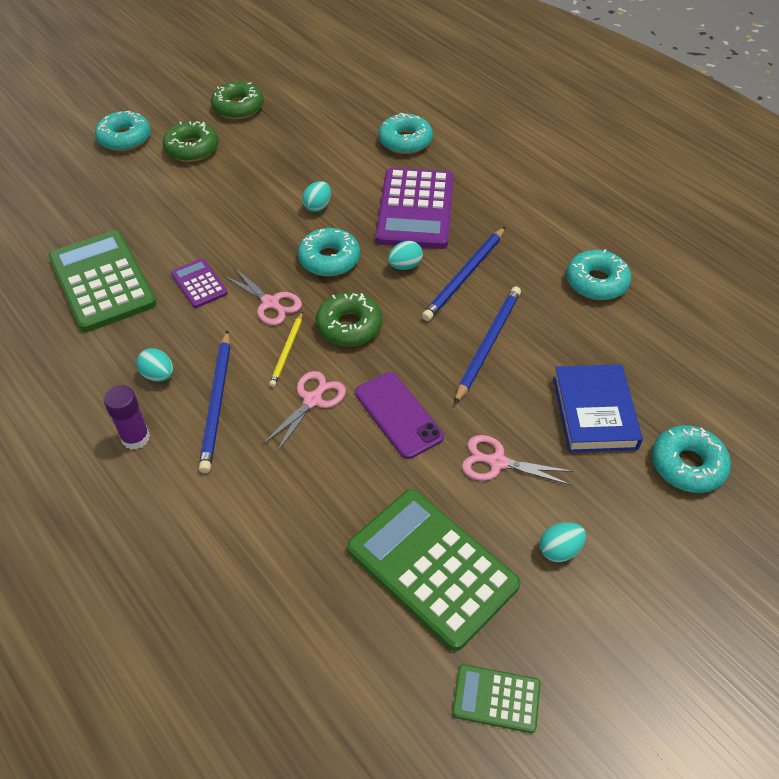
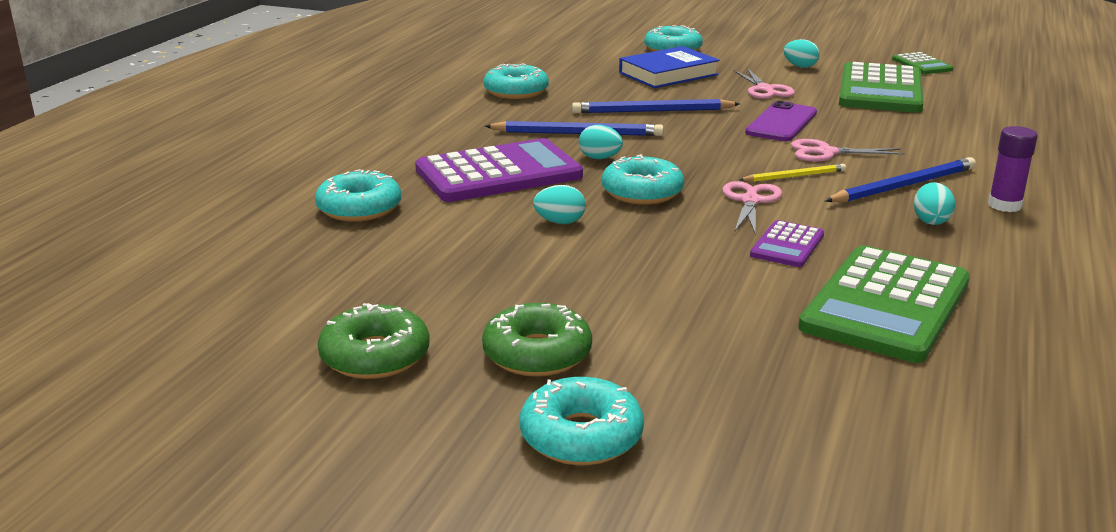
camera: 120 degrees left, 25 degrees down
green donut [316,292,383,347] -> none

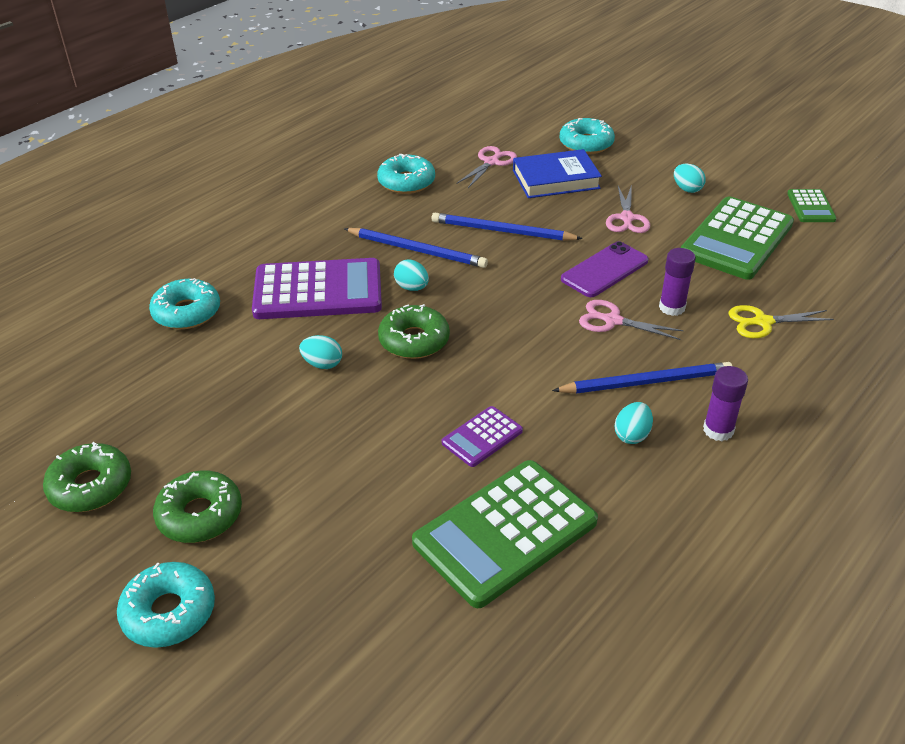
camera: 20 degrees right, 15 degrees up
turquoise donut [602,154,684,204] -> green donut [378,304,450,359]
pink scissors [722,181,782,234] -> pink scissors moved to [457,146,517,188]
yellow pencil [739,164,846,182] -> none
none -> purple glue stick [659,248,696,316]
none -> yellow scissors [729,305,834,338]

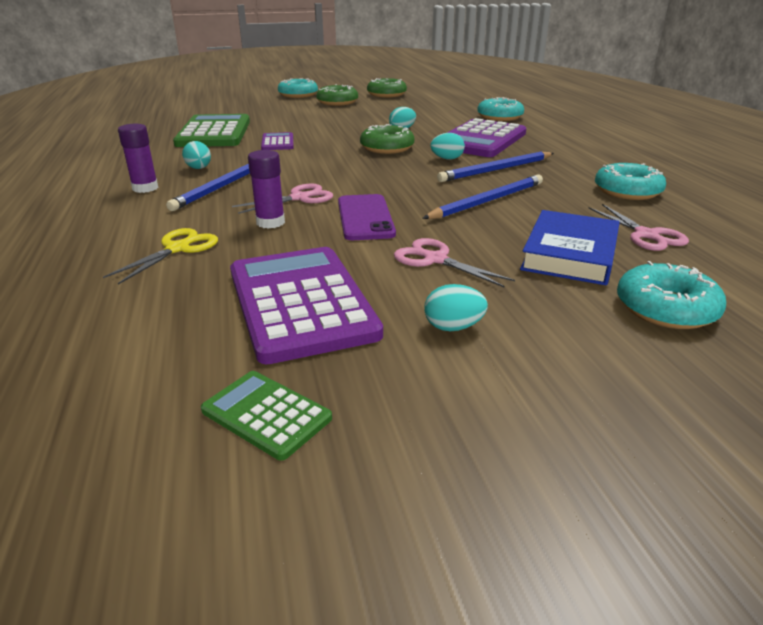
camera: 125 degrees right, 10 degrees down
green calculator [681,196,794,280] -> purple calculator [230,247,383,364]

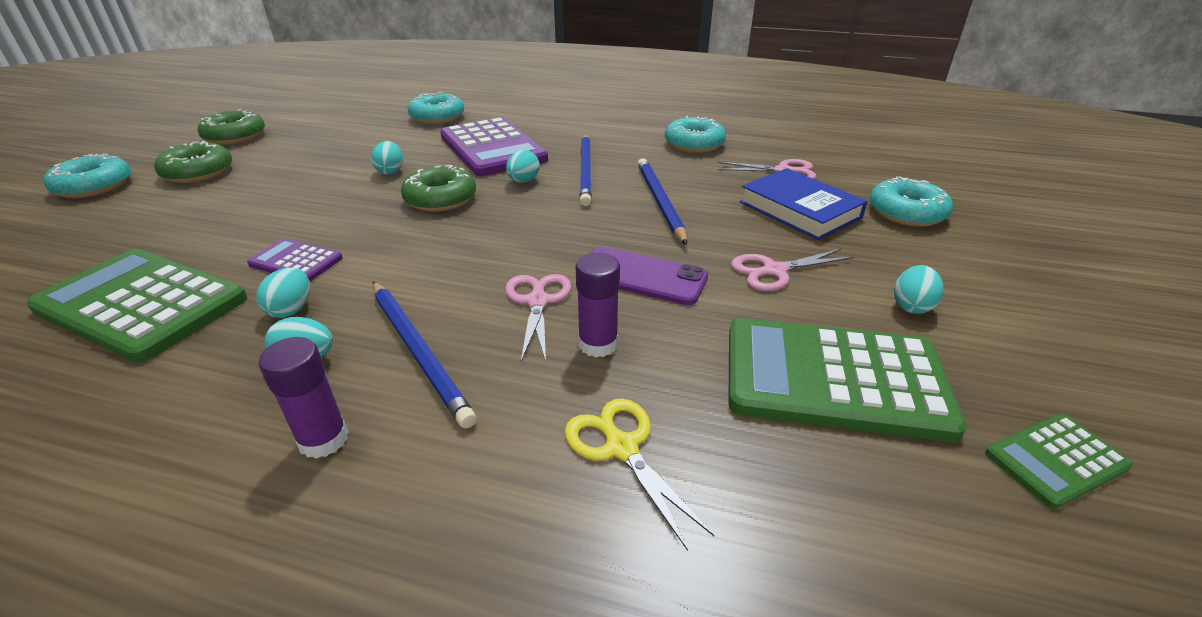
camera: 60 degrees left, 5 degrees up
purple calculator [230,247,383,364] -> green calculator [728,318,967,442]
none -> turquoise egg [256,267,310,318]

